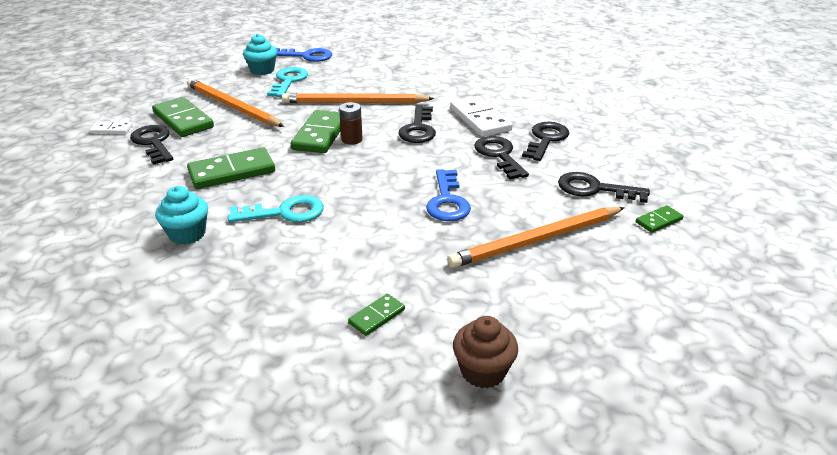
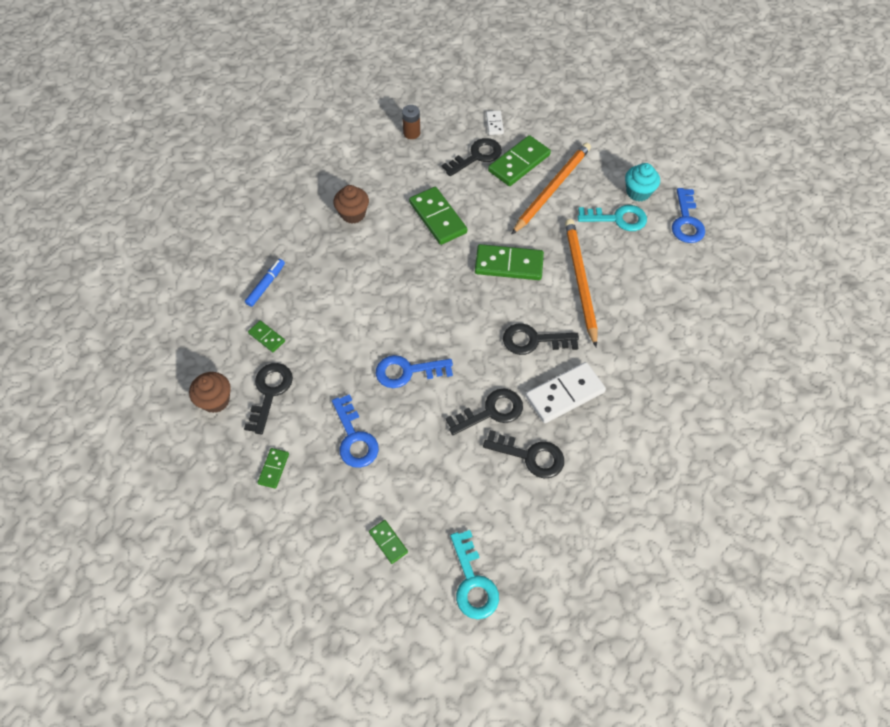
camera: 85 degrees right, 25 degrees up
turquoise cupcake [155,186,208,245] -> brown cupcake [334,185,369,224]
turquoise key [228,195,324,222] -> turquoise key moved to [450,530,499,619]
brown battery [339,102,363,145] -> brown battery moved to [402,105,420,139]
orange pencil [447,207,625,268] -> blue key [332,394,379,468]
black key [558,172,650,203] -> black key moved to [244,363,293,434]
none -> blue marker [245,259,285,307]
none -> green domino [257,448,289,489]

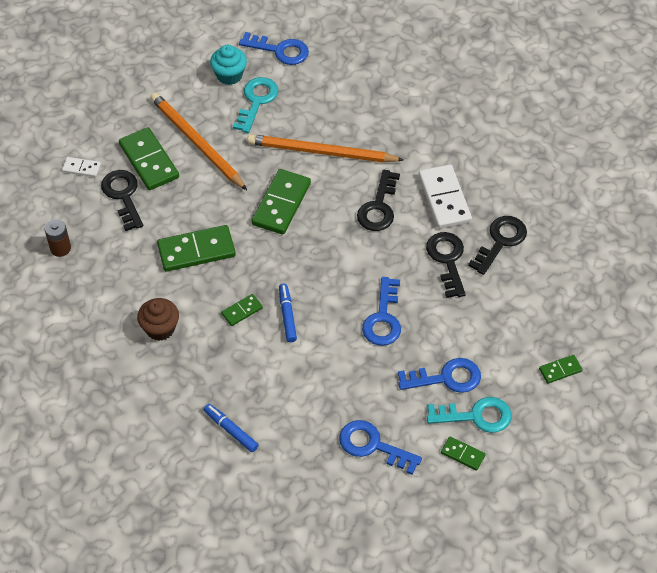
camera: 75 degrees left, 5 degrees down
brown cupcake [189,372,231,413] -> none
black key [244,363,293,434] -> blue key [339,420,422,475]
green domino [248,321,285,352] -> green domino moved to [221,294,263,326]
turquoise key [450,530,499,619] -> turquoise key moved to [427,397,512,433]
none -> blue marker [279,284,297,342]

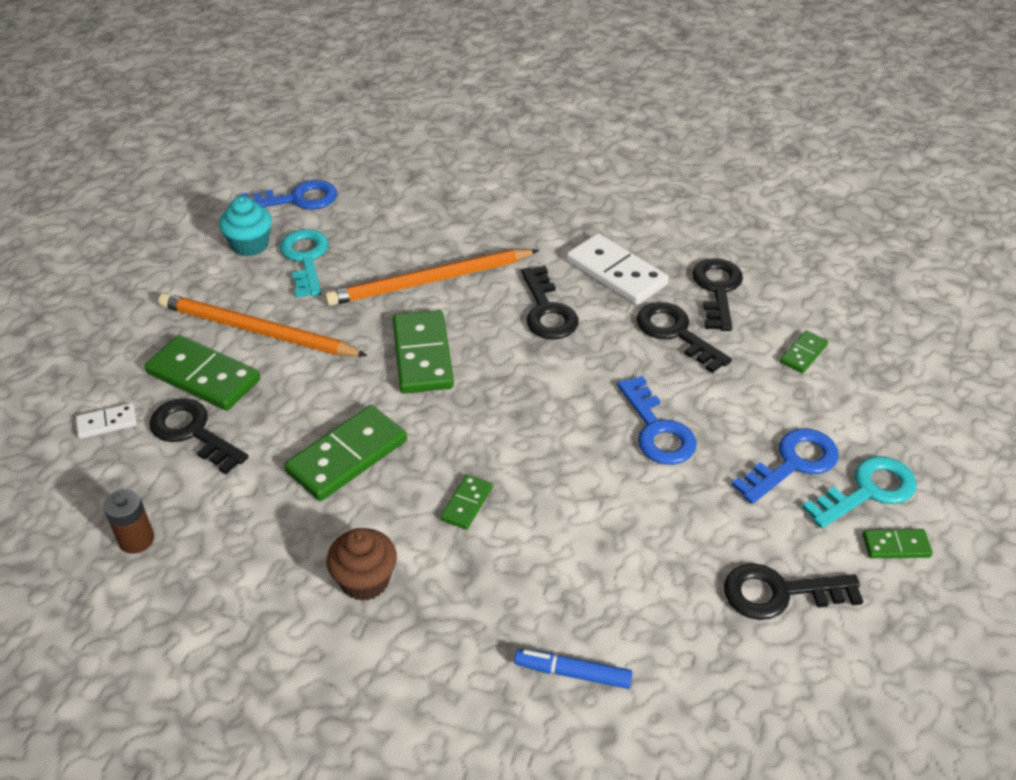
camera: 30 degrees left, 10 degrees down
blue marker [279,284,297,342] -> none
blue key [339,420,422,475] -> black key [724,563,863,620]
green domino [539,355,582,384] -> green domino moved to [780,330,828,373]

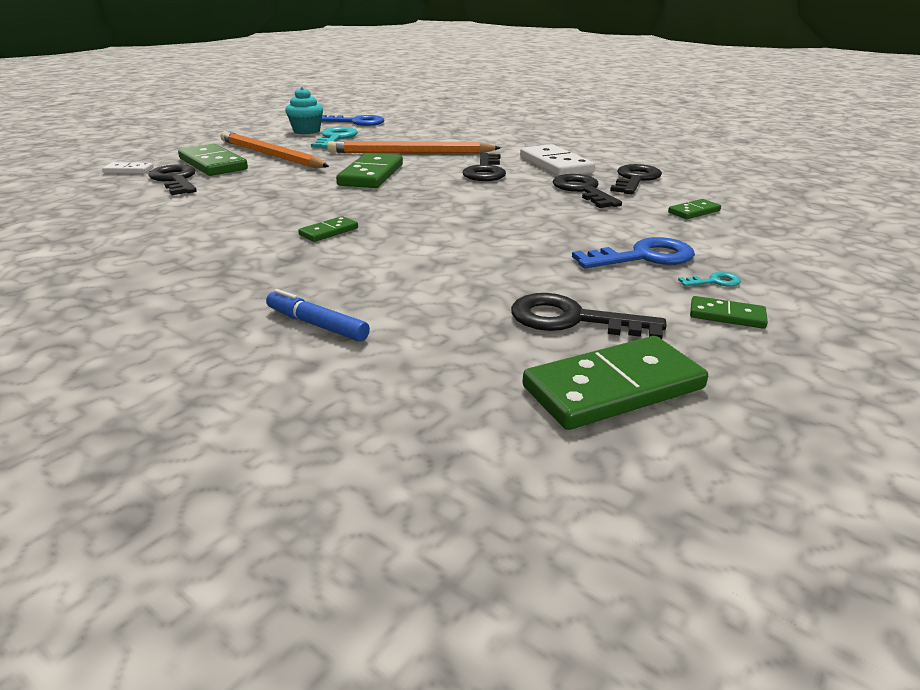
camera: 20 degrees right, 15 degrees down
brown battery [103,489,154,554] -> none
green domino [284,405,407,501] -> green domino moved to [522,336,708,430]
brown cupcake [326,528,397,601] -> none
blue key [617,376,697,465] -> none
turquoise key [802,456,916,528] -> turquoise key [678,272,741,287], size x0.46

